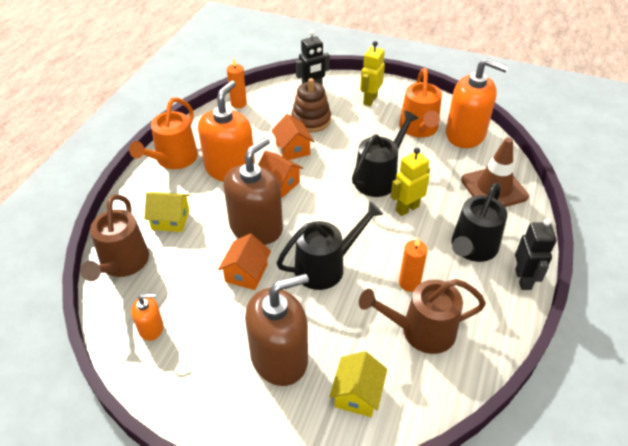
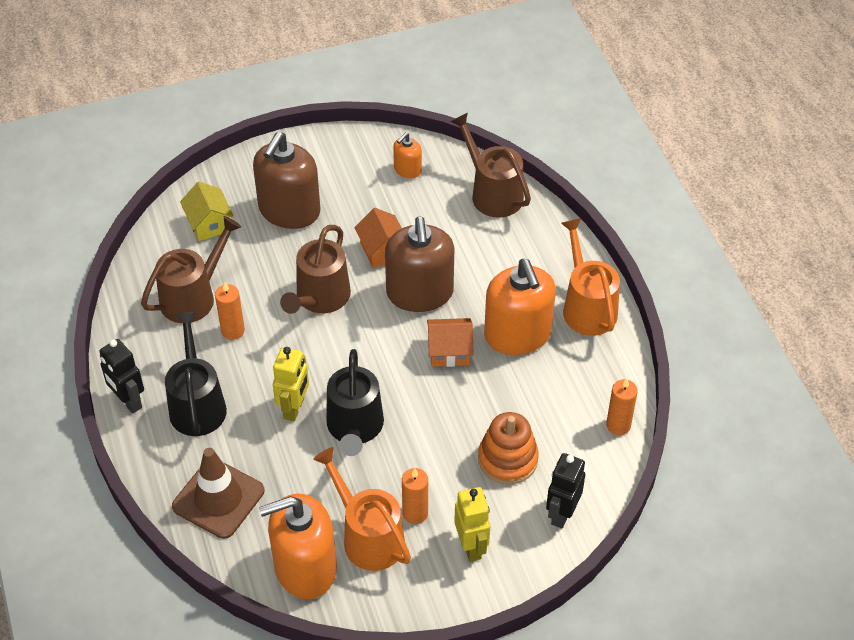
camera: 140 degrees right, 5 degrees up
yellow house [144,192,190,232] -> none
orange house [272,114,314,160] -> none
black watering can [277,201,383,290] -> brown watering can [280,225,351,314]
brown stacking toy [291,78,331,133] -> orange stacking toy [478,412,539,484]
none -> orange candle [402,468,428,524]

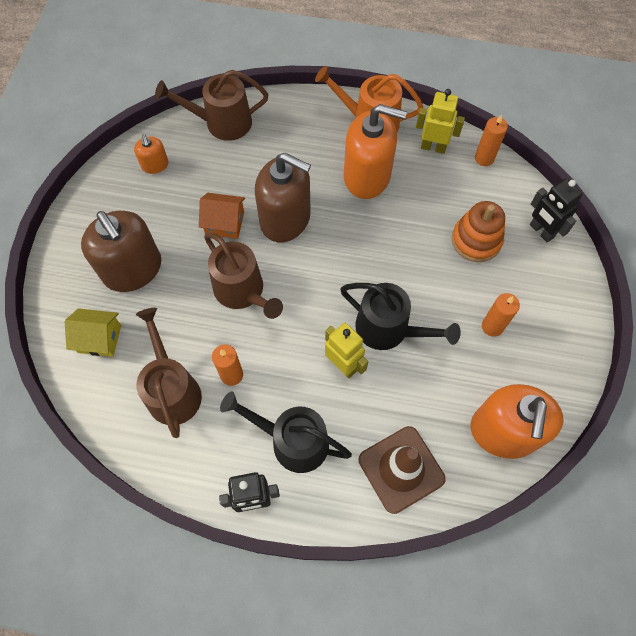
camera: 60 degrees left, 15 degrees up
orange watering can [313,447,411,571] -> none
orange house [427,318,474,367] -> none
yellow robot [454,487,490,562] -> yellow robot moved to [416,89,465,154]

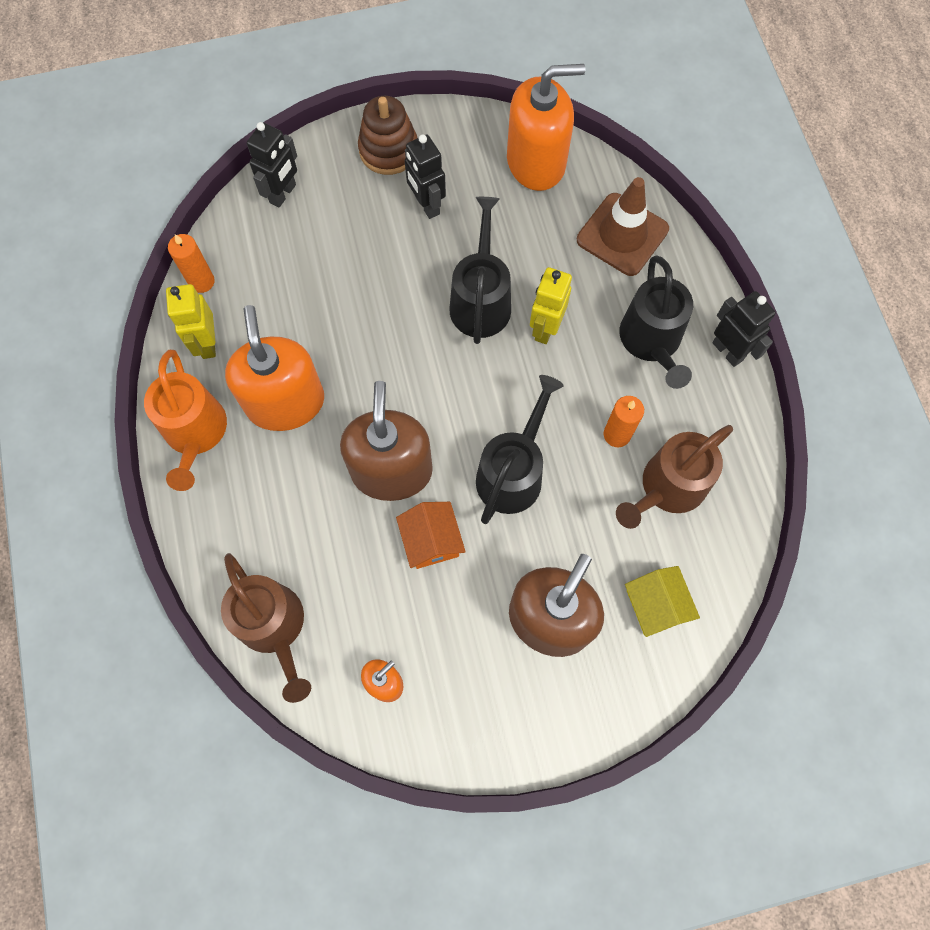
camera: 115 degrees left, 5 degrees up
brown watering can [204,232,283,319] -> black watering can [476,375,564,524]
orange stacking toy [452,201,505,262] -> none
orange candle [482,293,520,337] -> black robot [405,134,446,219]
none -> brown stacking toy [358,96,418,175]

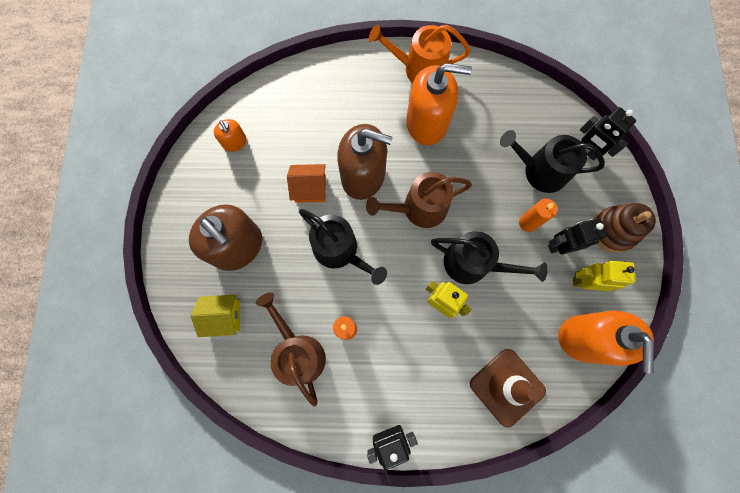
camera: 105 degrees right, 5 degrees up
yellow robot [166,284,216,359] -> yellow robot moved to [573,260,635,291]
orange candle [168,234,215,293] -> orange candle moved to [519,199,558,232]
brown watering can [221,553,311,703] -> brown watering can moved to [366,172,472,228]
black watering can [620,255,693,389] -> black watering can moved to [500,130,605,193]

